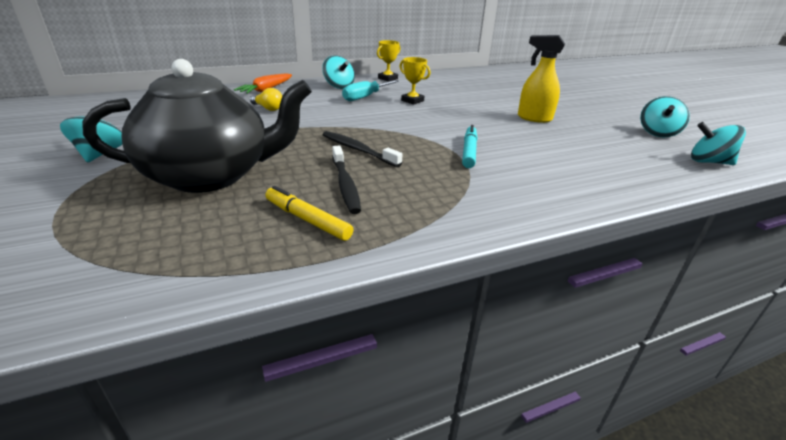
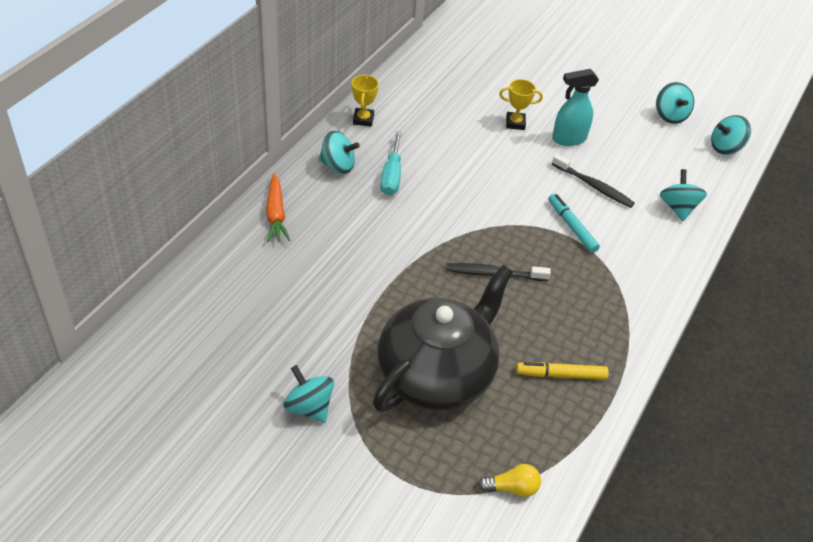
camera: 40 degrees left, 15 degrees up
yellow light bulb [250,88,282,111] -> yellow light bulb moved to [478,464,541,497]
black toothbrush [332,146,361,214] -> black toothbrush moved to [552,154,635,208]
yellow trophy [399,57,431,105] -> yellow trophy moved to [499,79,543,130]
yellow spray bottle [518,35,565,123] -> turquoise spray bottle [552,69,599,146]
none -> turquoise spinning top [660,169,707,221]

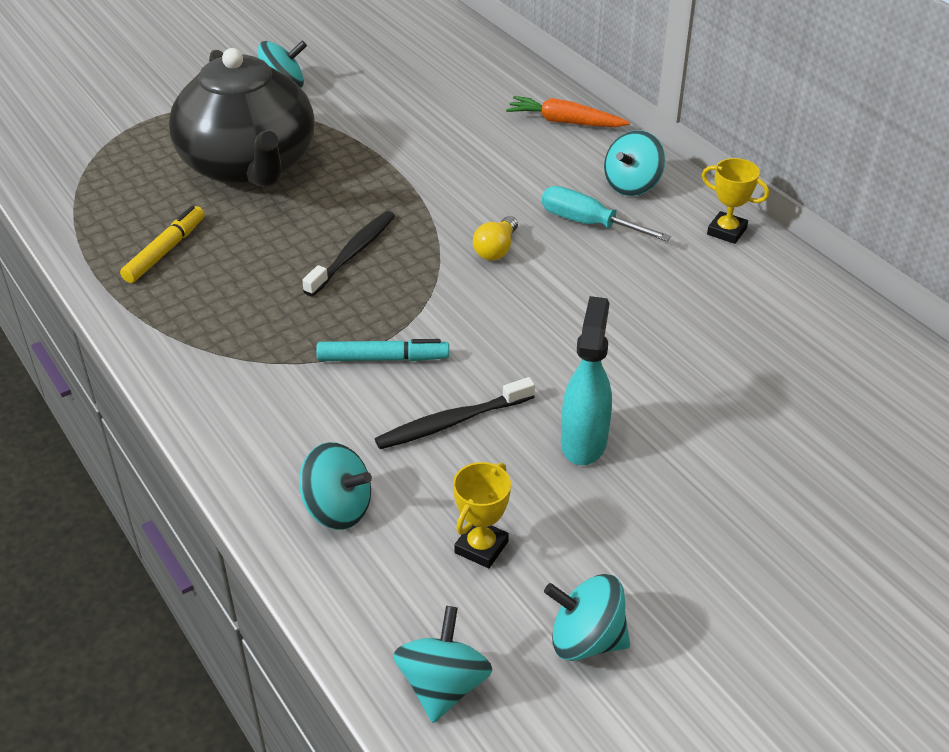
camera: 120 degrees right, 5 degrees down
yellow light bulb [478,464,541,497] -> yellow light bulb moved to [473,216,518,261]
yellow trophy [499,79,543,130] -> yellow trophy moved to [453,462,511,568]

